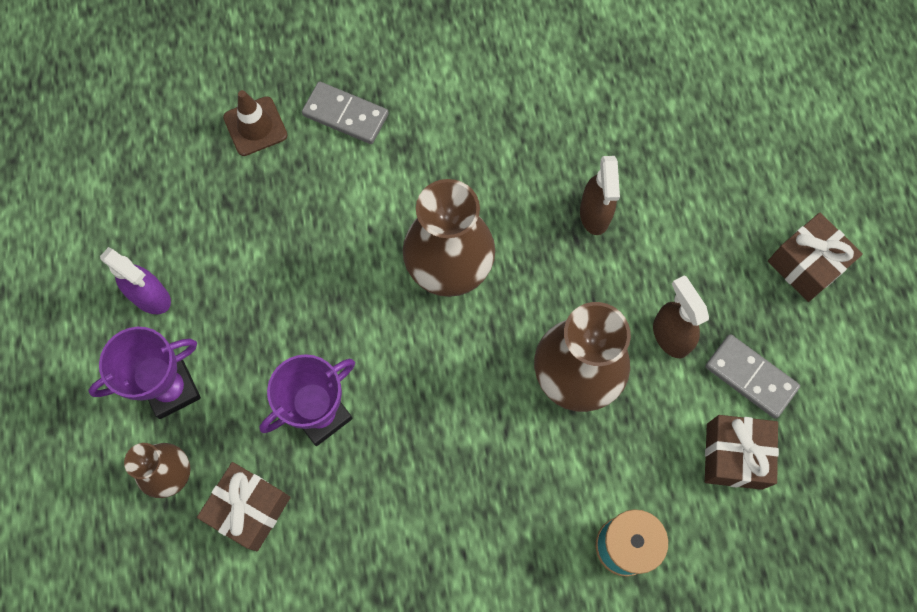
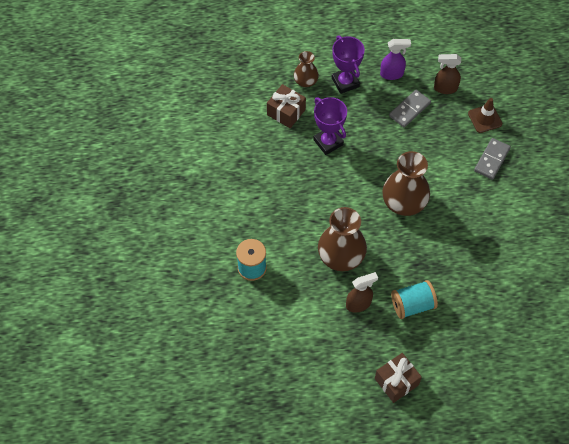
camera: 95 degrees right, 10 degrees down
purple spray bottle [100,247,171,314] -> purple spray bottle turned 135 degrees counterclockwise [380,39,411,80]
brown spray bottle [580,156,620,235] -> brown spray bottle moved to [434,54,461,94]
grey domino [705,334,800,419] -> grey domino moved to [389,90,431,127]
brown gift [705,415,779,490] -> none
none -> turquoise spool [391,280,438,319]

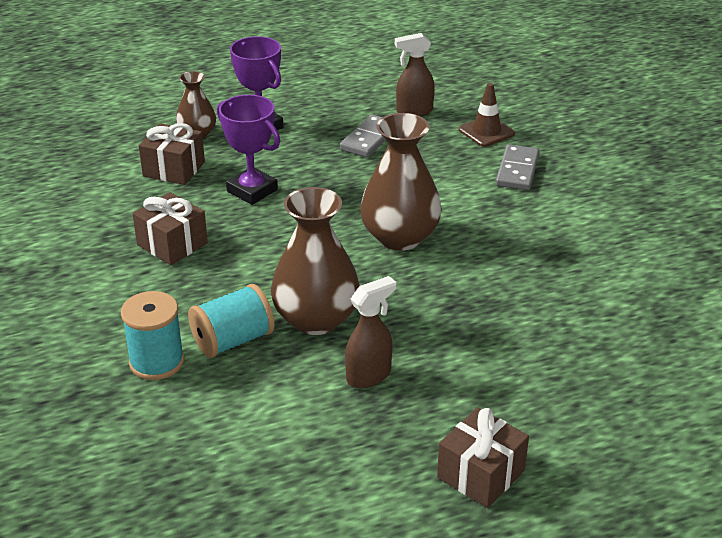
camera: 15 degrees left, 25 degrees down
purple spray bottle [380,39,411,80] -> none
turquoise spool [391,280,438,319] -> turquoise spool moved to [188,284,275,358]
none -> brown gift [132,192,208,265]

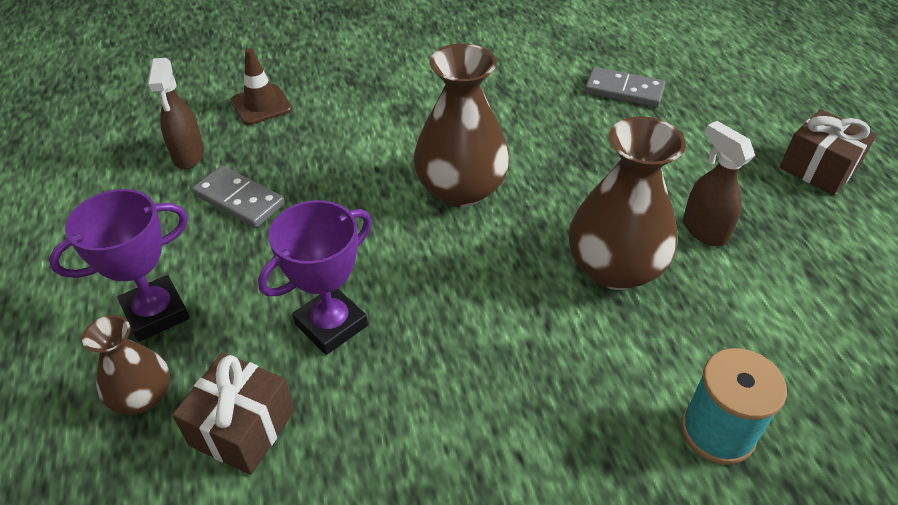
camera: 85 degrees left, 10 degrees up
brown gift [132,192,208,265] -> none
turquoise spool [188,284,275,358] -> none
grey domino [496,145,540,190] -> grey domino moved to [585,67,665,107]

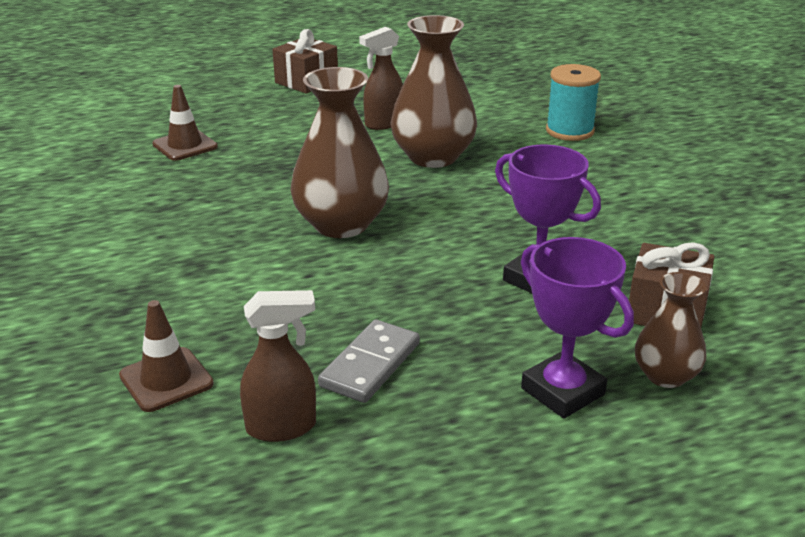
camera: 95 degrees left, 15 degrees down
grey domino [585,67,665,107] -> brown traffic cone [152,85,218,161]

